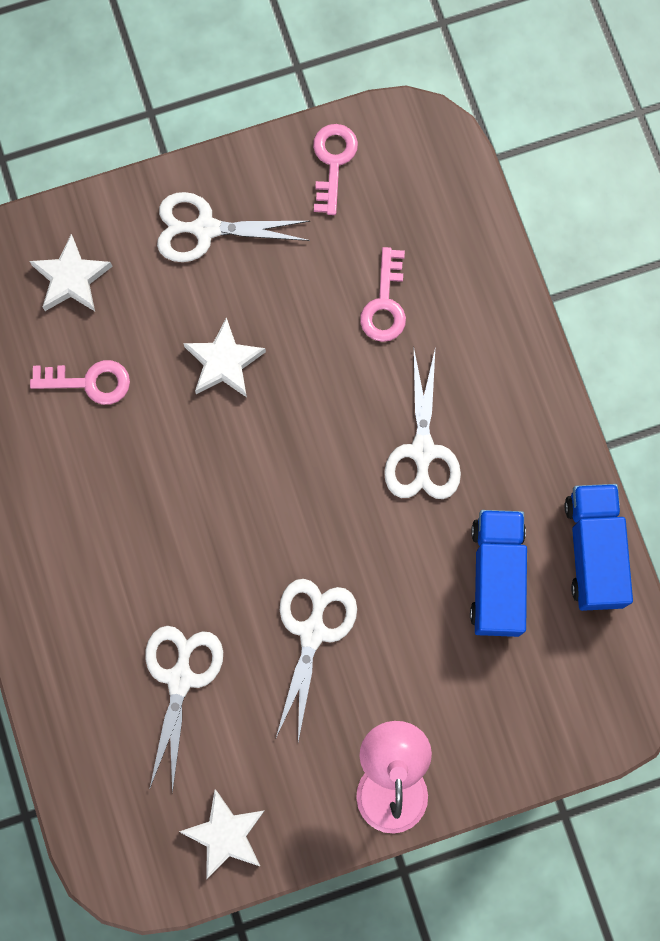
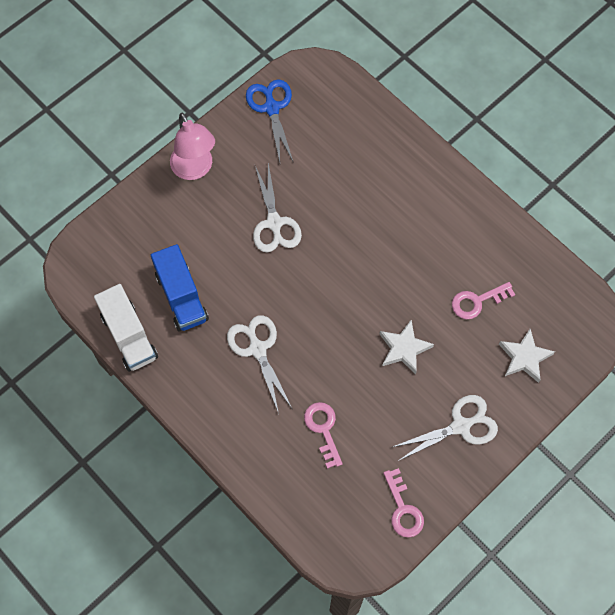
camera: 155 degrees right, 10 degrees down
white scissors [145,626,223,793] -> none
white star [179,789,265,880] -> blue scissors [246,79,294,163]
blue truck [565,484,633,611] -> white truck [94,284,158,372]

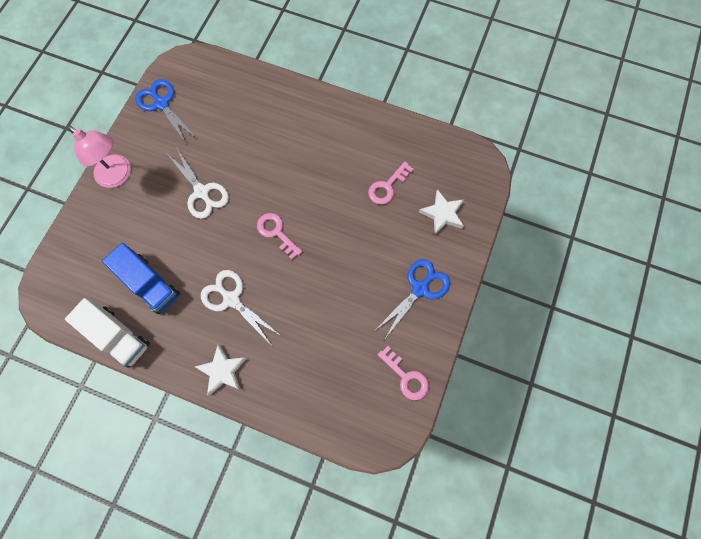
camera: 25 degrees left, 5 degrees up
pink key [304,402,343,469] -> pink key moved to [257,213,302,260]
white star [380,320,434,374] -> white star moved to [195,344,247,396]
white scissors [393,395,498,461] -> blue scissors [376,259,450,340]

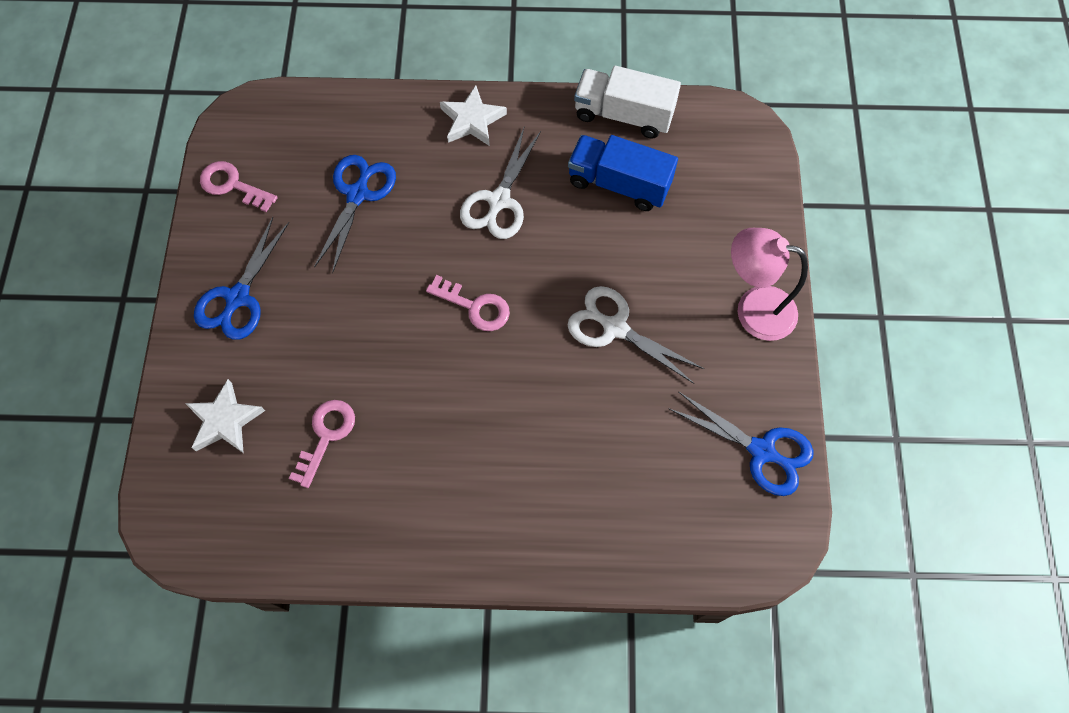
camera: 160 degrees right, 5 degrees down
white scissors [201,270,281,344] -> white scissors turned 90 degrees clockwise [460,128,541,239]
none -> blue scissors [314,155,396,274]

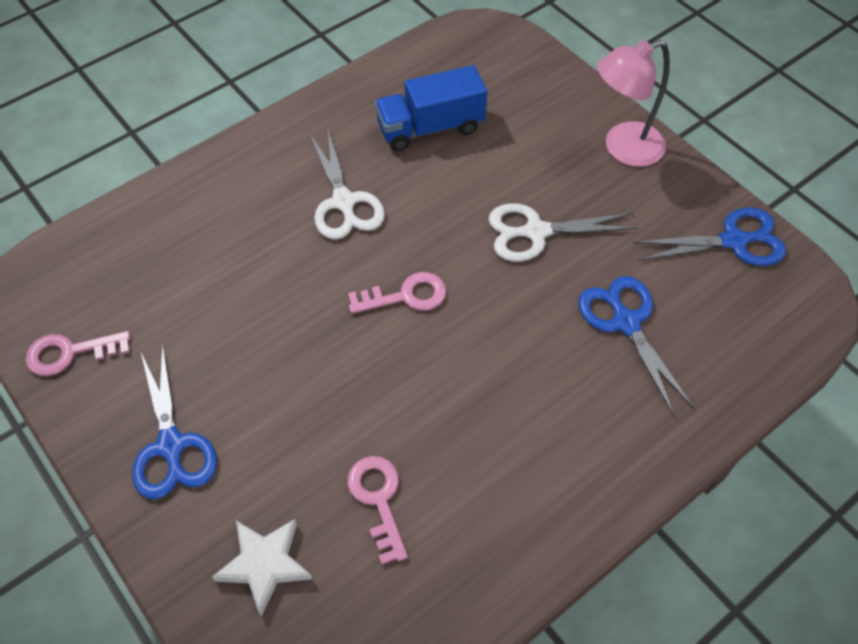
camera: 40 degrees left, 10 degrees down
blue scissors [314,155,396,274] -> blue scissors moved to [578,276,693,415]
white star [440,85,507,146] -> none
white truck [574,66,681,139] -> none

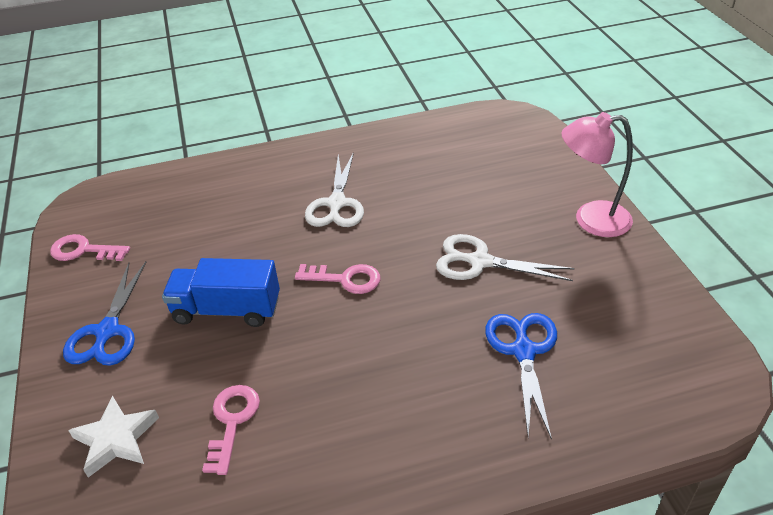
camera: 25 degrees right, 15 degrees down
blue truck [375,65,487,151] -> blue truck moved to [162,258,280,327]
blue scissors [633,207,786,266] -> none

